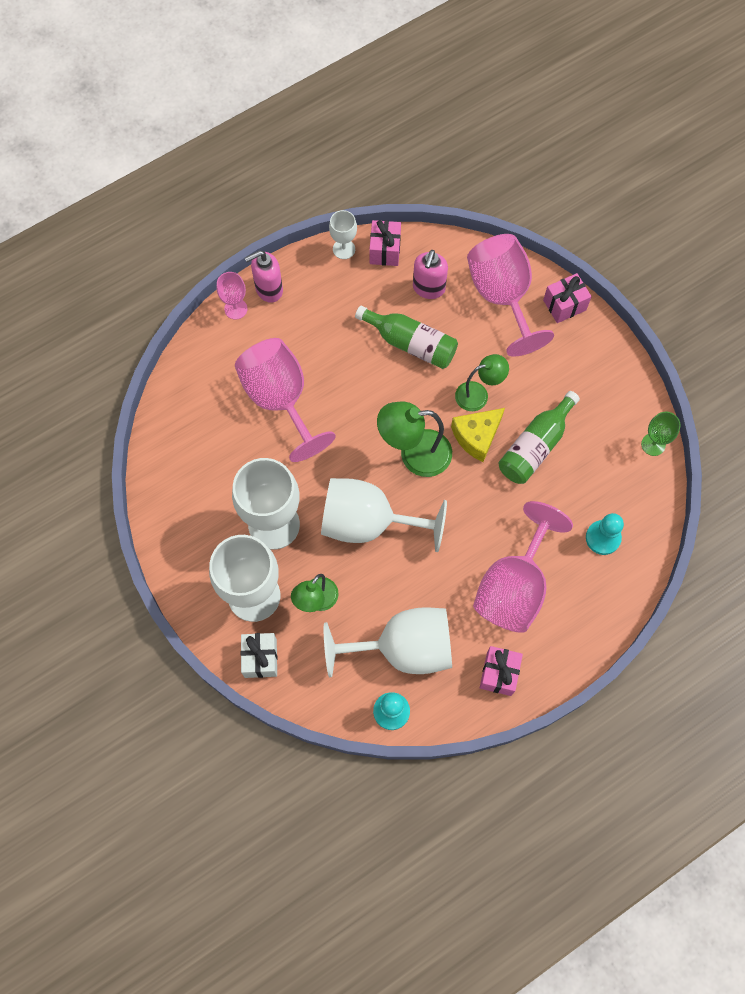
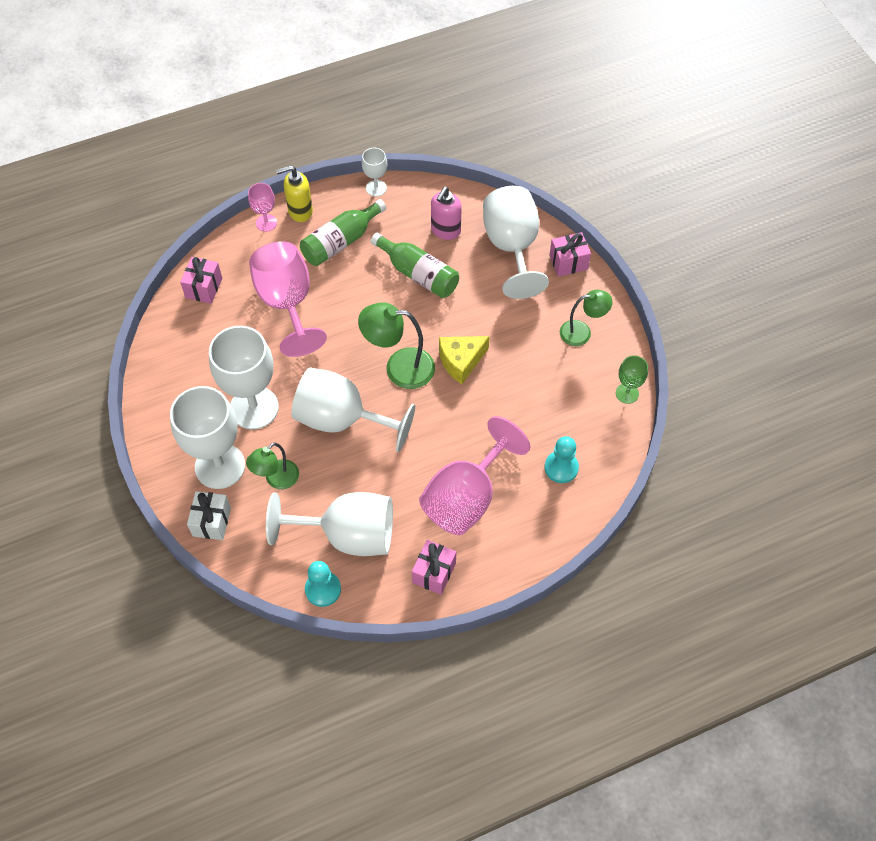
camera: 10 degrees right, 10 degrees down
pink soap dispenser [245,250,283,303] -> yellow soap dispenser [276,165,313,222]
pink gift [369,220,401,266] -> pink gift moved to [180,257,222,304]
green lamp [455,354,509,411] -> green lamp moved to [560,290,613,346]
pink goblet [467,234,554,357] -> white goblet [483,186,549,299]
green bottle [499,391,580,484] -> green bottle moved to [300,199,386,266]

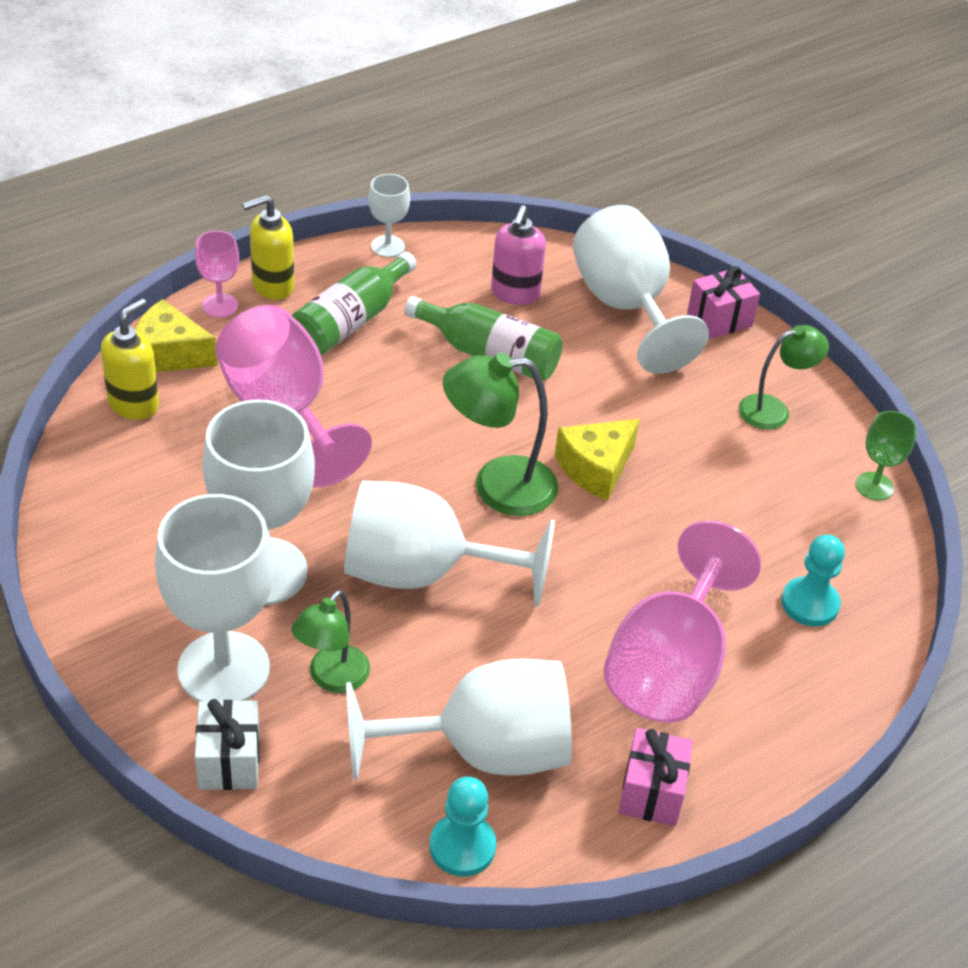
camera: 15 degrees left, 15 degrees down
pink gift [180,257,222,304] -> yellow soap dispenser [101,298,159,419]
none -> yellow cheese [135,299,218,372]

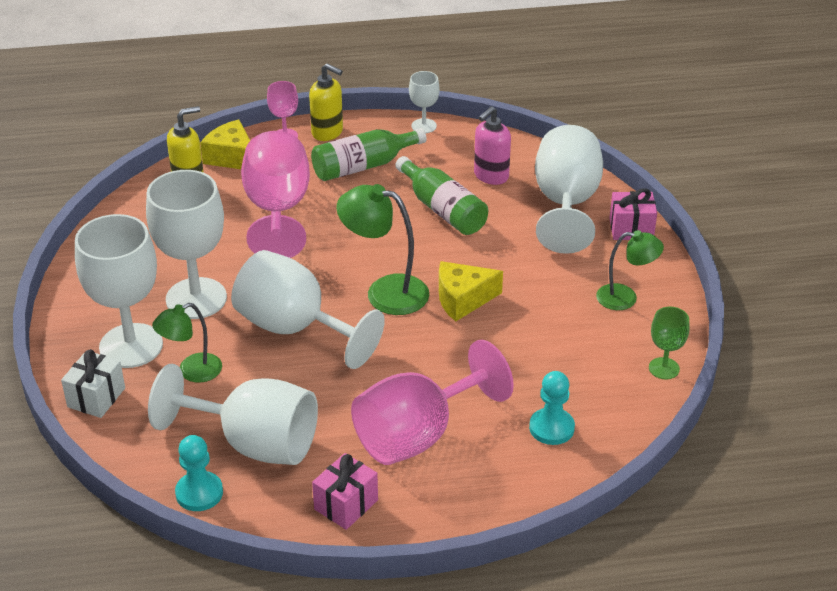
camera: 30 degrees right, 5 degrees down
yellow soap dispenser [242,195,294,300] -> yellow soap dispenser turned 150 degrees counterclockwise [309,63,343,141]

